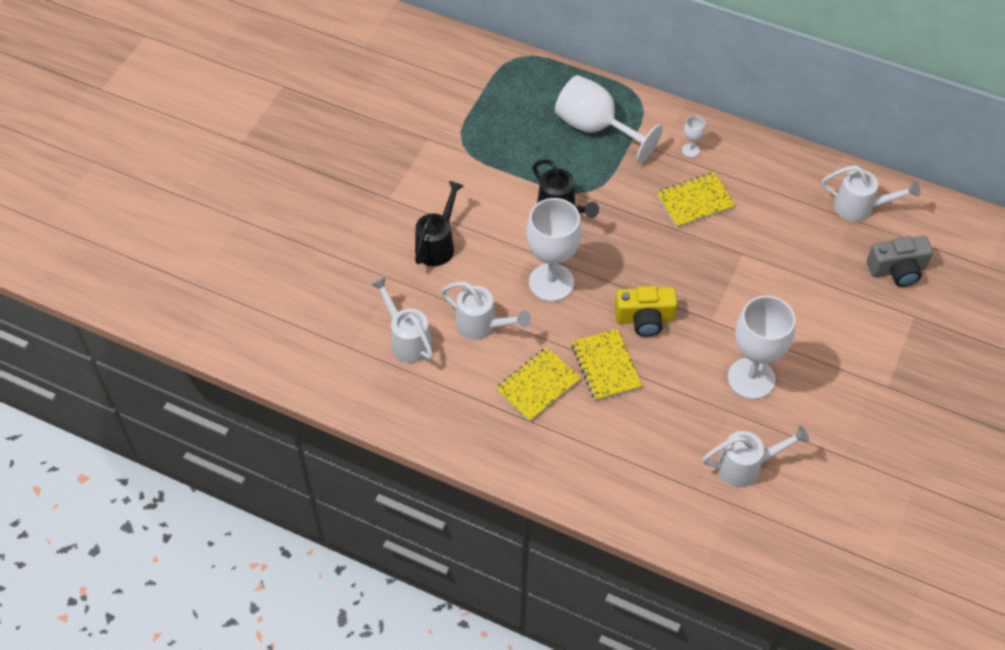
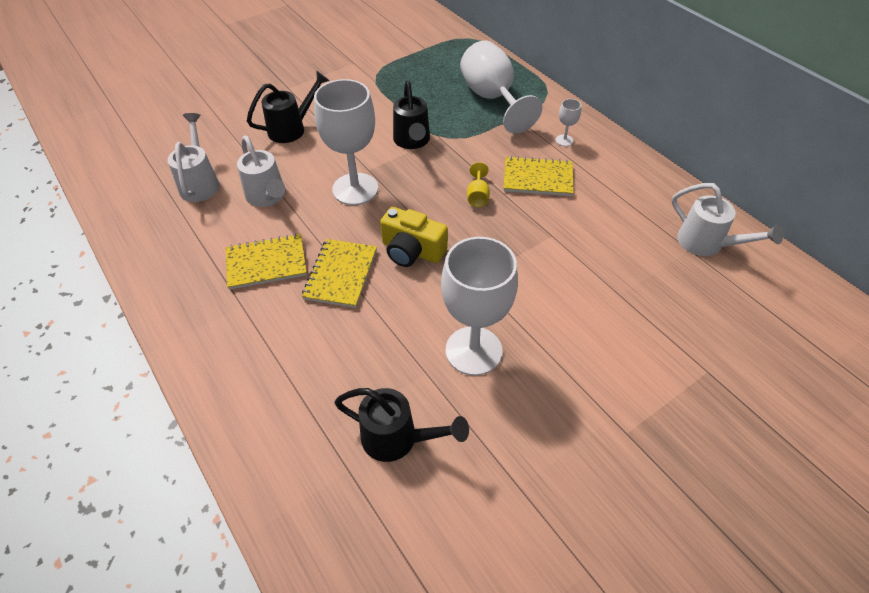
camera: 30 degrees right, 5 degrees down
white watering can [702,426,809,487] -> black watering can [334,388,469,462]
grey camera [867,236,933,287] -> none
none -> yellow goblet [467,162,490,207]

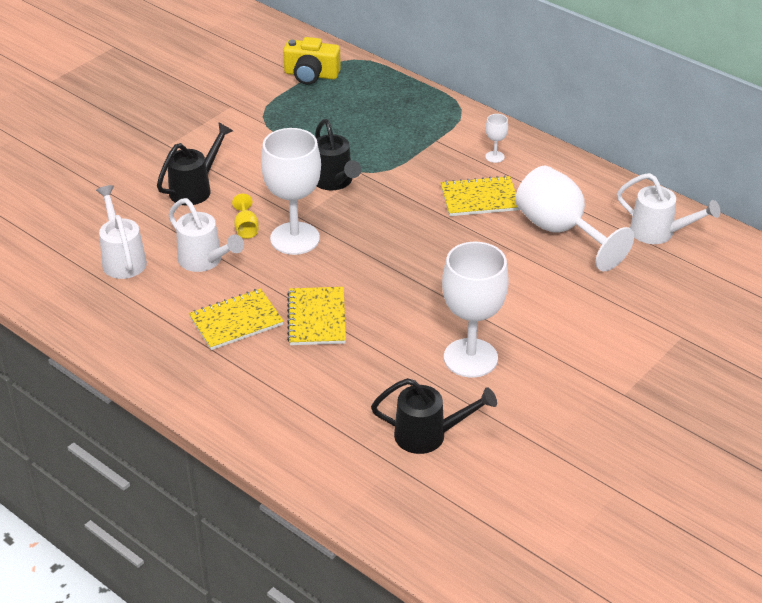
camera: 15 degrees left, 10 degrees down
yellow camera [380,207,448,267] -> yellow camera moved to [283,37,341,85]
white goblet [460,41,542,134] -> white goblet moved to [515,166,634,271]
yellow goblet [467,162,490,207] -> yellow goblet moved to [232,194,259,239]

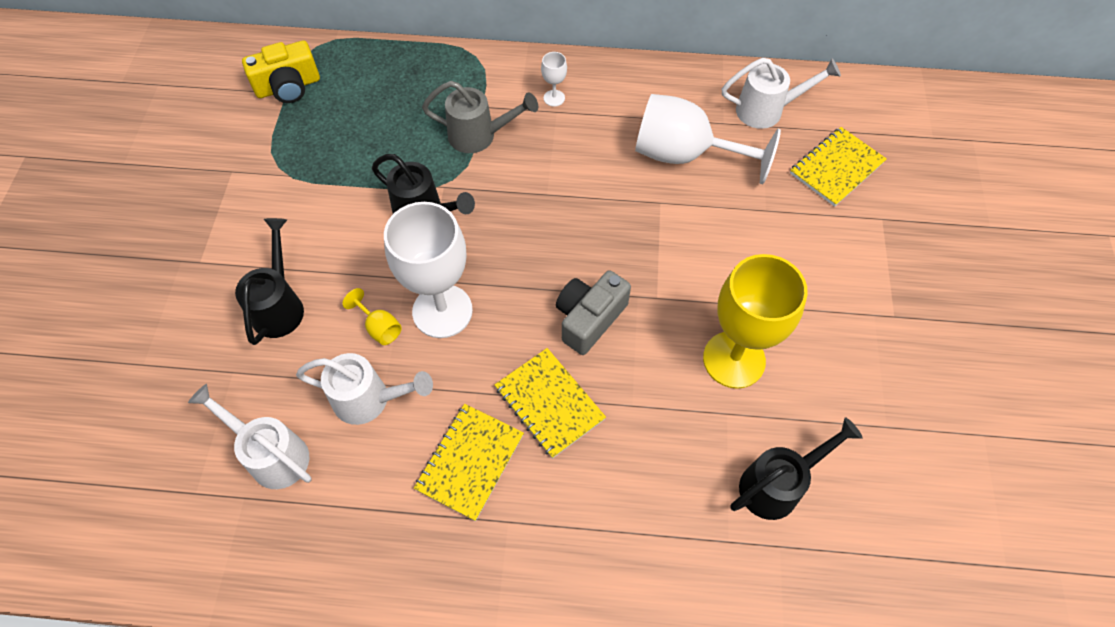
camera: 35 degrees left, 20 degrees up
yellow notebook [441,176,520,216] -> yellow notebook moved to [790,127,887,207]
white goblet [442,242,509,378] -> yellow goblet [703,254,808,389]
none -> grey watering can [422,81,538,153]
none -> grey camera [556,270,631,355]

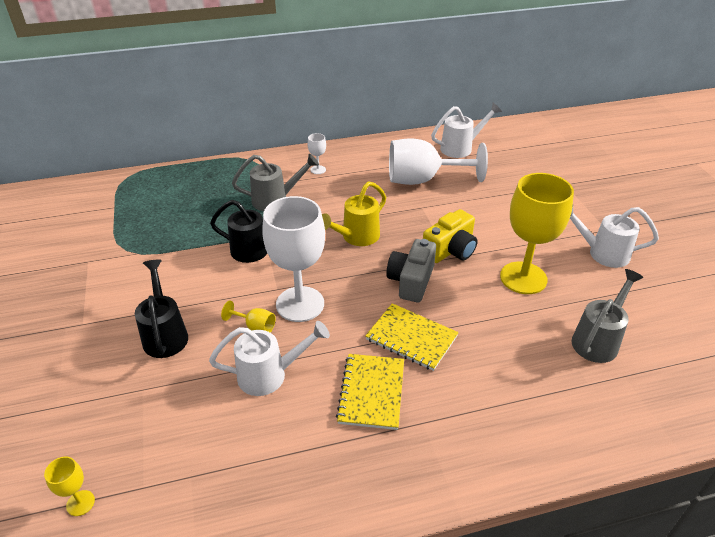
camera: 20 degrees left, 20 degrees down
white watering can [188,384,312,489] -> white watering can moved to [570,207,659,268]
yellow camera [242,40,320,103] -> yellow camera moved to [423,209,478,263]
black watering can [731,417,863,520] -> grey watering can [572,269,644,363]
yellow notebook [790,127,887,207] -> none
none -> yellow goblet [44,457,95,516]
none -> yellow watering can [322,182,386,246]

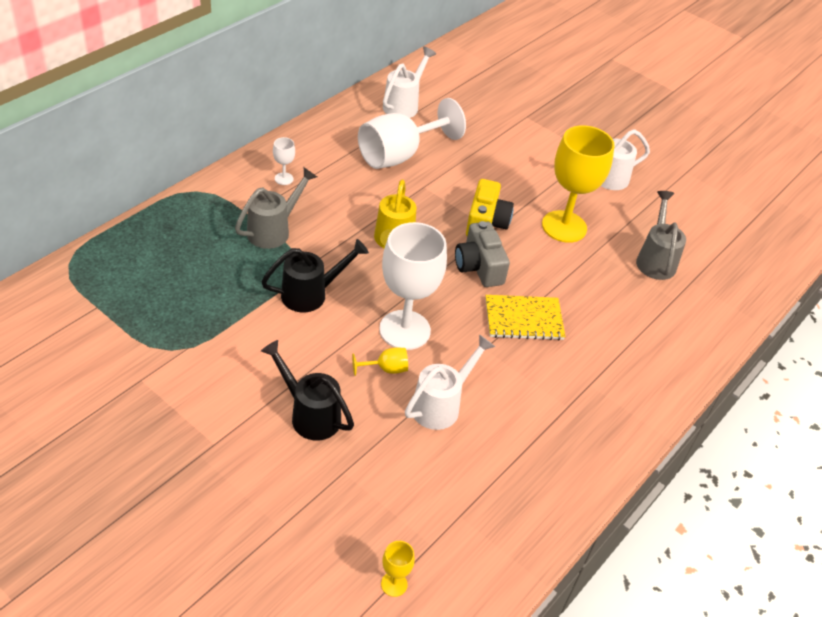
camera: 40 degrees left, 5 degrees up
yellow notebook [336,354,404,430] -> none

